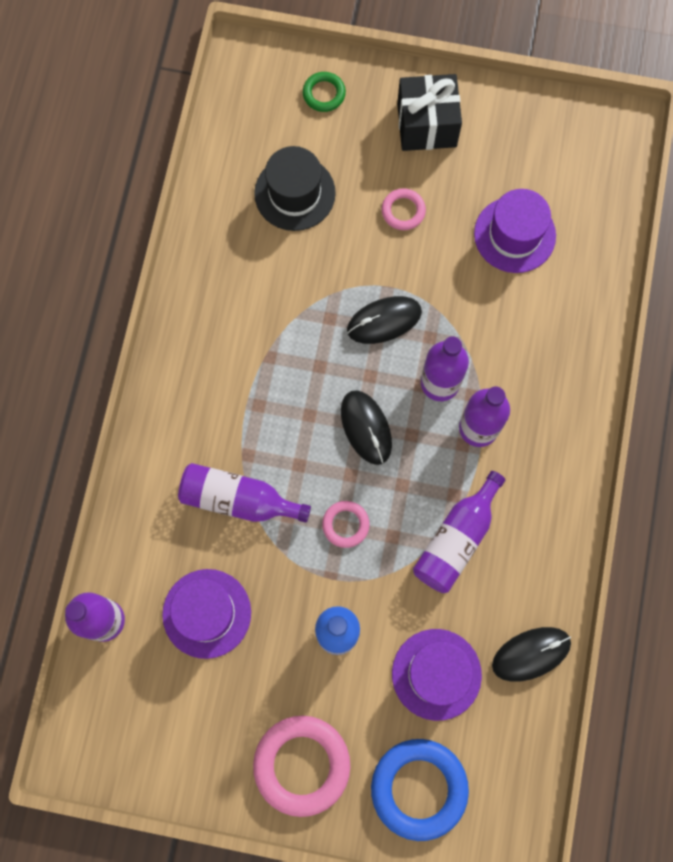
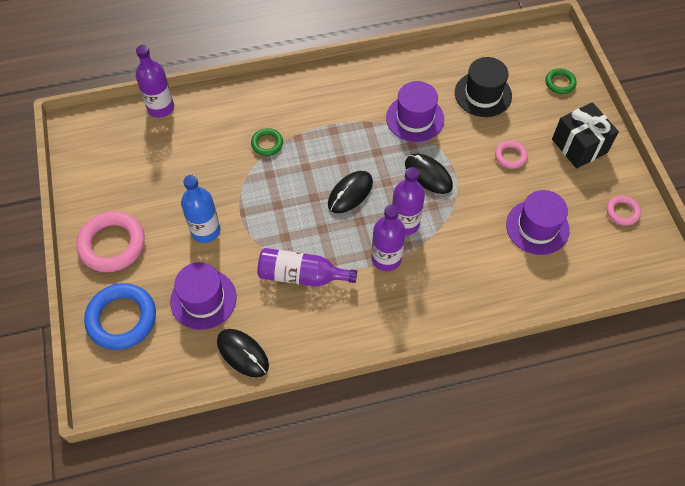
camera: 65 degrees right, 15 degrees down
purple hat [162,569,251,659] -> purple hat moved to [386,81,444,142]
purple bottle [178,463,311,523] -> green ring [251,128,283,156]
pink ring [322,501,370,548] -> pink ring moved to [607,195,641,226]

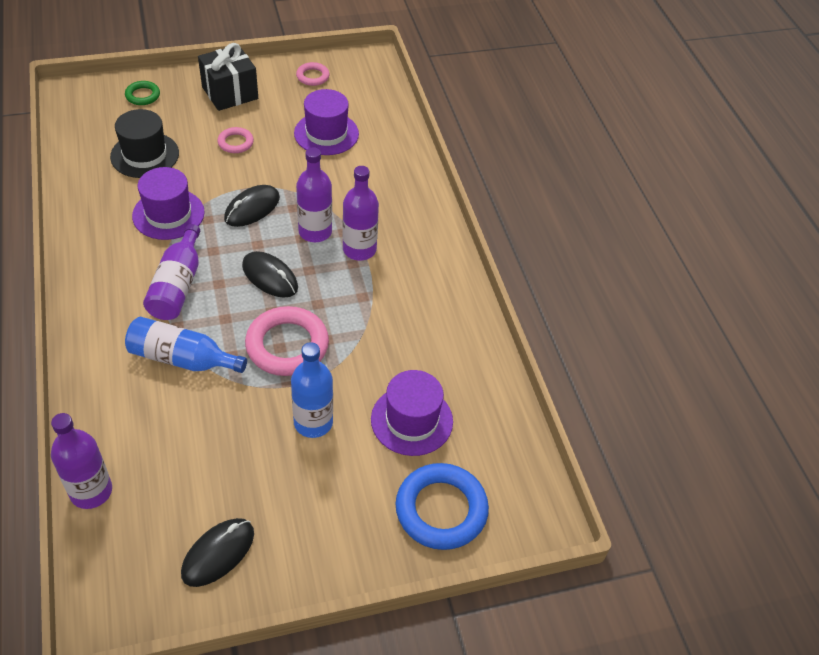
camera: 95 degrees left, 10 degrees down
pink ring [76,211,145,272] -> pink ring moved to [245,306,329,376]
black mouse [217,329,269,377] -> black mouse moved to [181,518,254,587]
green ring [251,128,283,156] -> blue bottle [125,317,247,373]
purple bottle [257,248,357,287] -> purple bottle moved to [143,224,200,320]

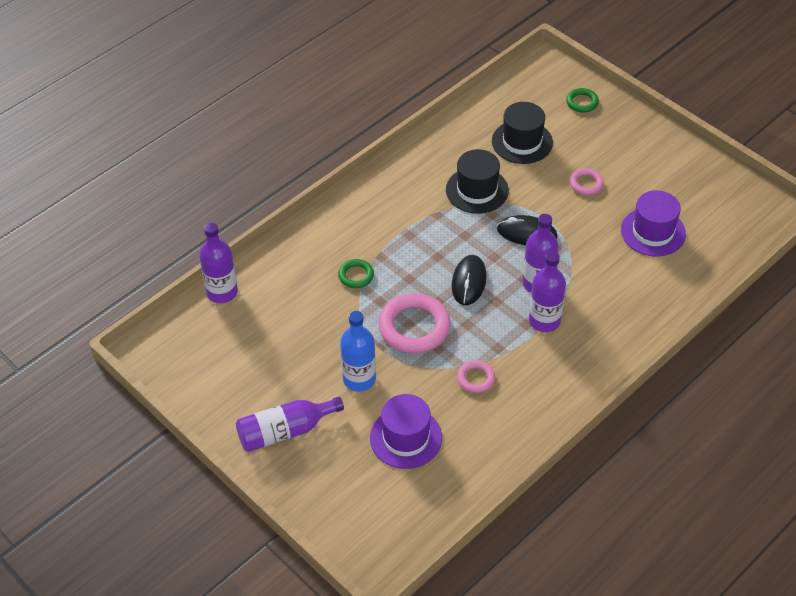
camera: 65 degrees right, 0 degrees up
blue bottle [125,317,247,373] -> green ring [338,259,374,288]
purple hat [132,167,205,240] -> black hat [446,149,509,214]
purple bottle [143,224,200,320] -> purple bottle moved to [236,397,344,452]
black mouse [181,518,254,587] -> none
black gift [198,43,258,111] -> none
pink ring [296,62,330,86] -> pink ring moved to [457,360,495,393]
blue ring [395,463,489,550] -> none

